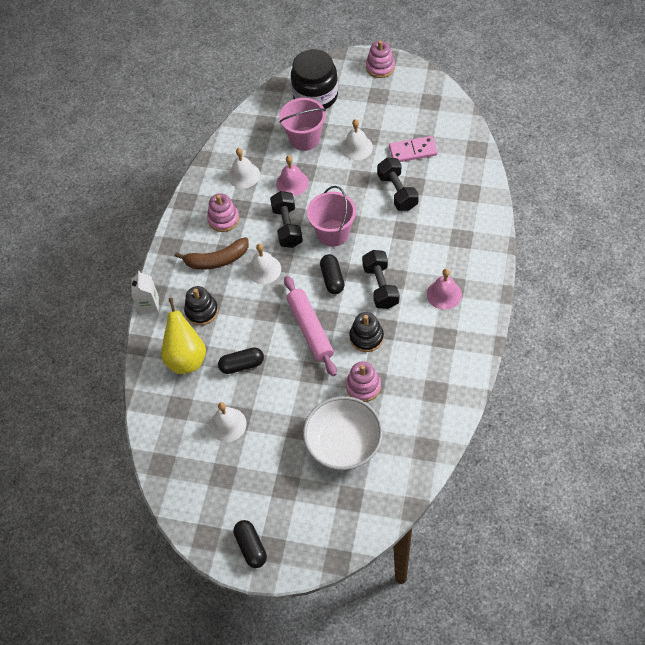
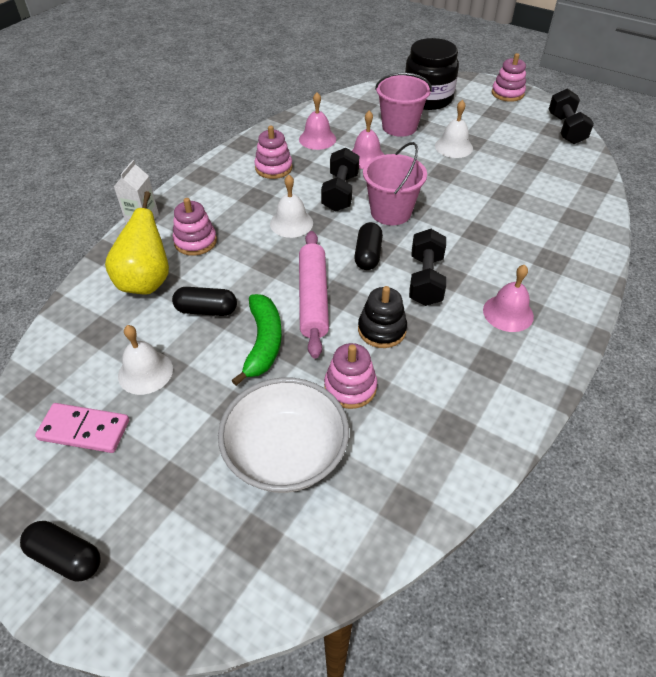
camera: 15 degrees right, 10 degrees down
brown banana [175,237,248,270] -> none
black stacking toy [184,286,218,326] -> pink stacking toy [173,198,217,256]
white bell [228,148,260,189] -> pink bell [299,92,336,150]
black capsule [233,520,267,568] -> black capsule turned 60 degrees counterclockwise [20,521,101,582]
black dumbbell [377,158,419,211] -> black dumbbell moved to [549,89,594,144]
pink domino [389,136,438,162] -> pink domino moved to [35,403,129,453]
none -> green banana [231,294,282,386]

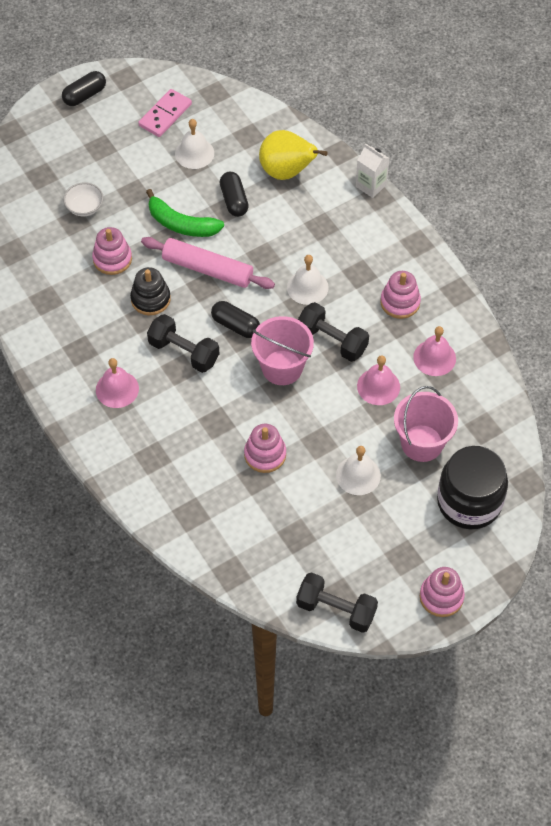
camera: 115 degrees right, 10 degrees up
black capsule [172,287,237,316] -> black capsule turned 45 degrees counterclockwise [220,172,249,217]
pink stacking toy [173,198,217,256] -> pink stacking toy moved to [244,424,286,473]
white bowl [218,377,349,493] -> white bowl [63,182,104,216], size x0.48

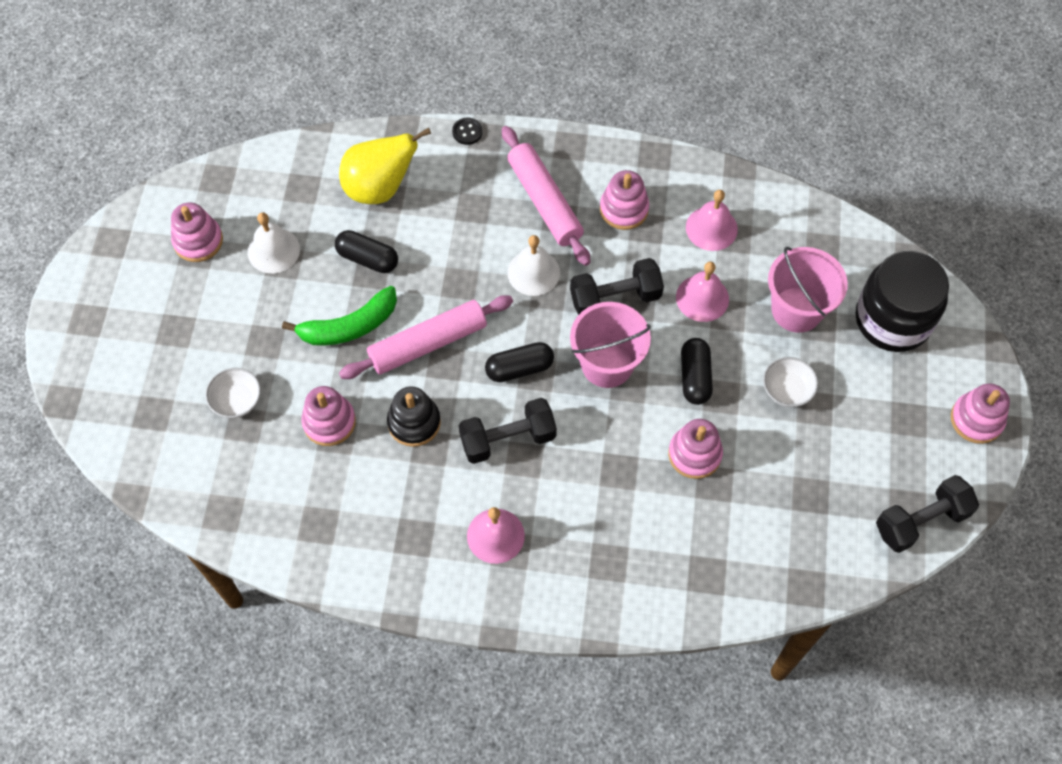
camera: 50 degrees left, 5 degrees up
black capsule [62,71,106,106] -> black capsule moved to [681,338,713,405]
pink domino [138,89,192,137] -> pink stacking toy [171,202,223,262]
white bell [336,446,381,495] -> white bowl [763,357,818,407]
white carton [356,144,389,198] -> black button [452,118,483,145]
none -> pink rolling pin [502,126,590,266]

